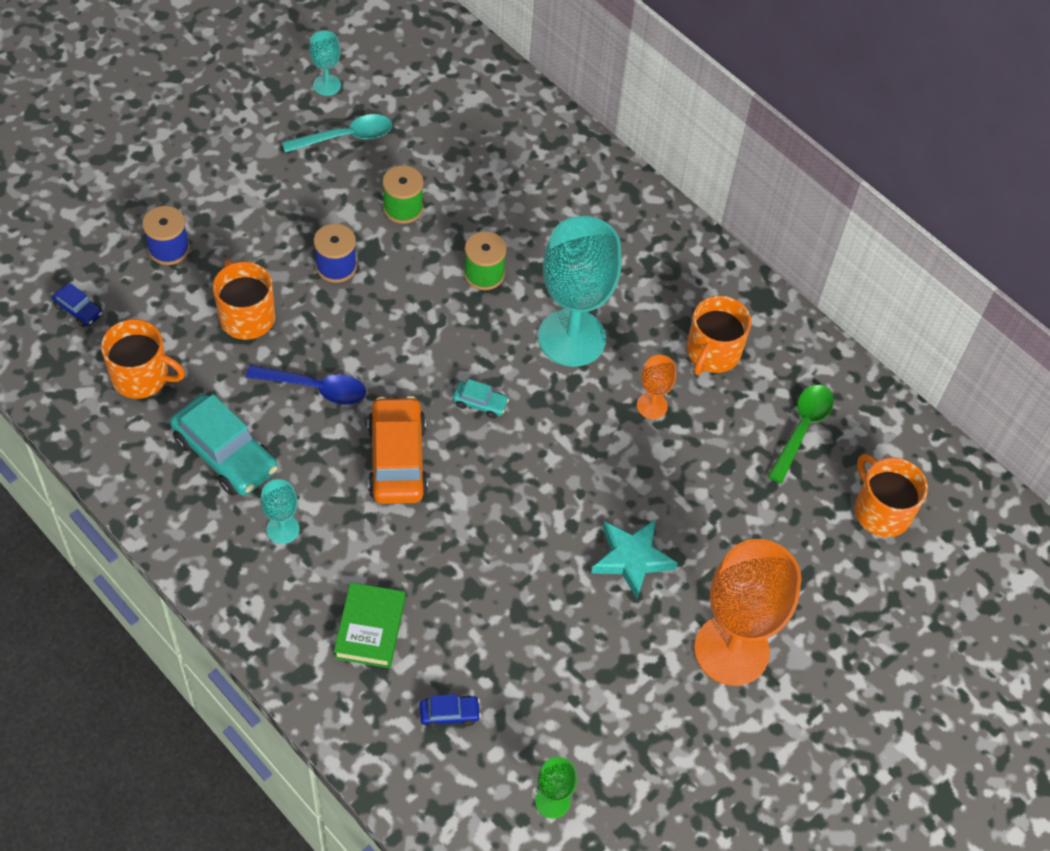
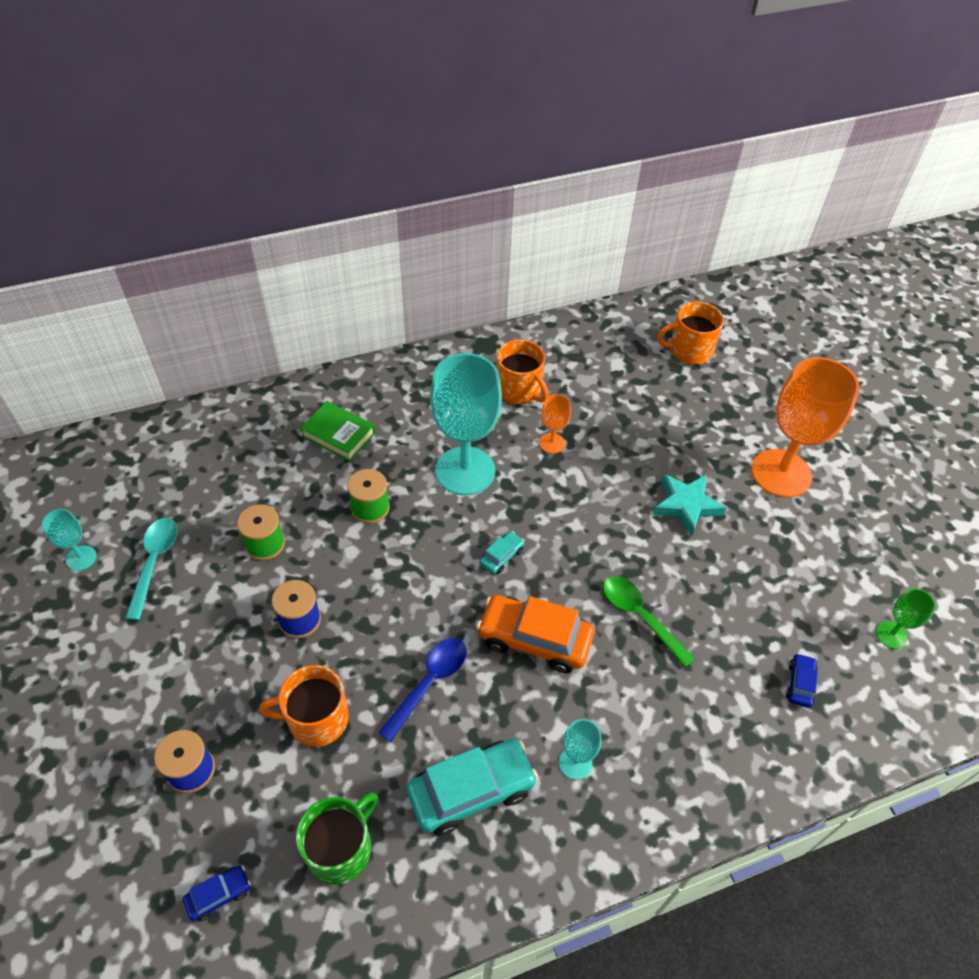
camera: 65 degrees left, 5 degrees down
orange mug [101,319,185,399] -> green mug [296,792,378,885]
green book [334,582,405,668] -> green book moved to [300,401,375,461]
green spoon [768,385,834,483] -> green spoon moved to [603,576,695,667]

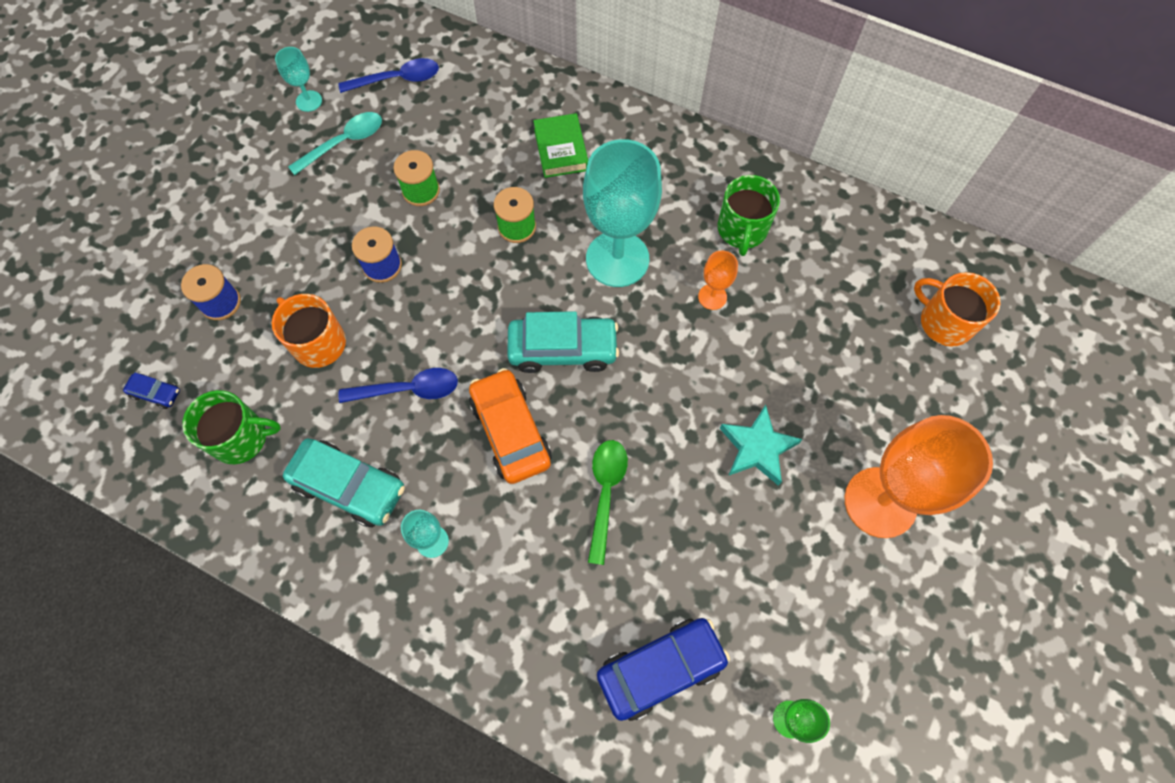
camera: 50 degrees right, 15 degrees up
turquoise car [480,531,525,574] -> turquoise car [507,311,619,373], size x2.11
orange mug [496,340,549,405] -> green mug [718,175,780,256]
blue car [786,653,818,708] -> blue car [597,618,730,721], size x2.11
none -> blue spoon [339,58,439,93]

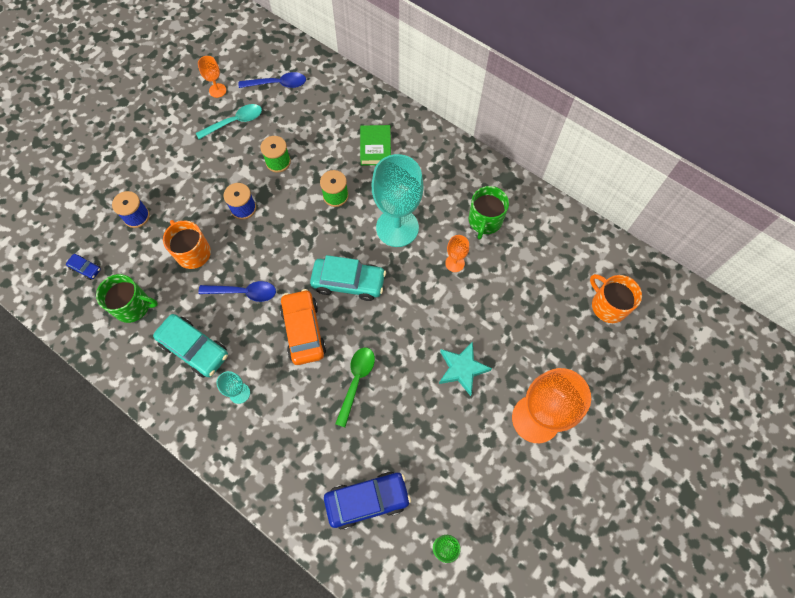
camera: 10 degrees right, 0 degrees up
turquoise goblet [275,47,322,112] -> orange goblet [198,56,226,98]

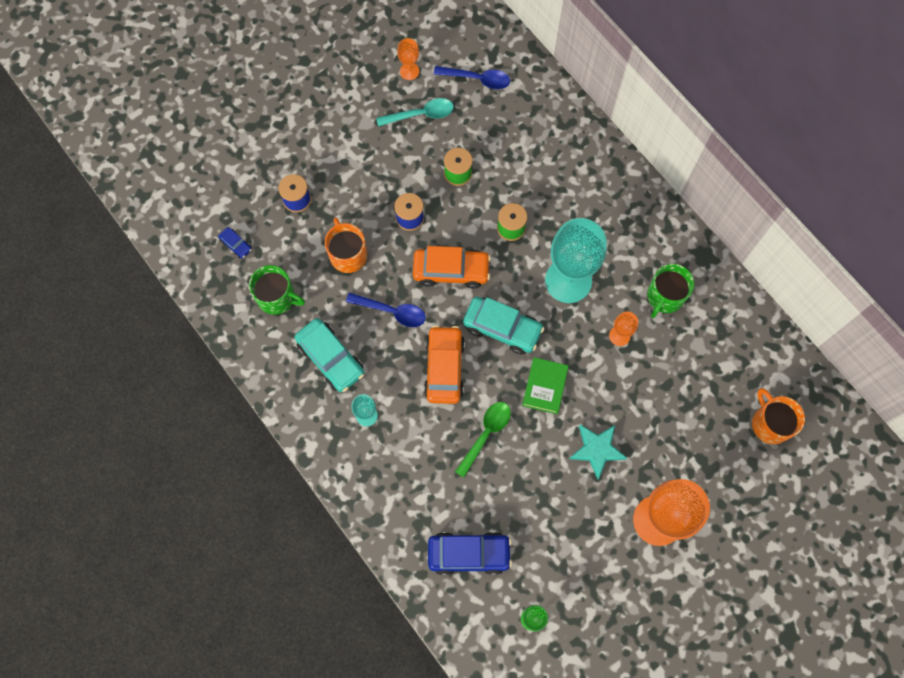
camera: 15 degrees right, 5 degrees up
green book [360,125,391,166] -> green book moved to [522,357,569,414]
none -> orange car [413,246,491,289]

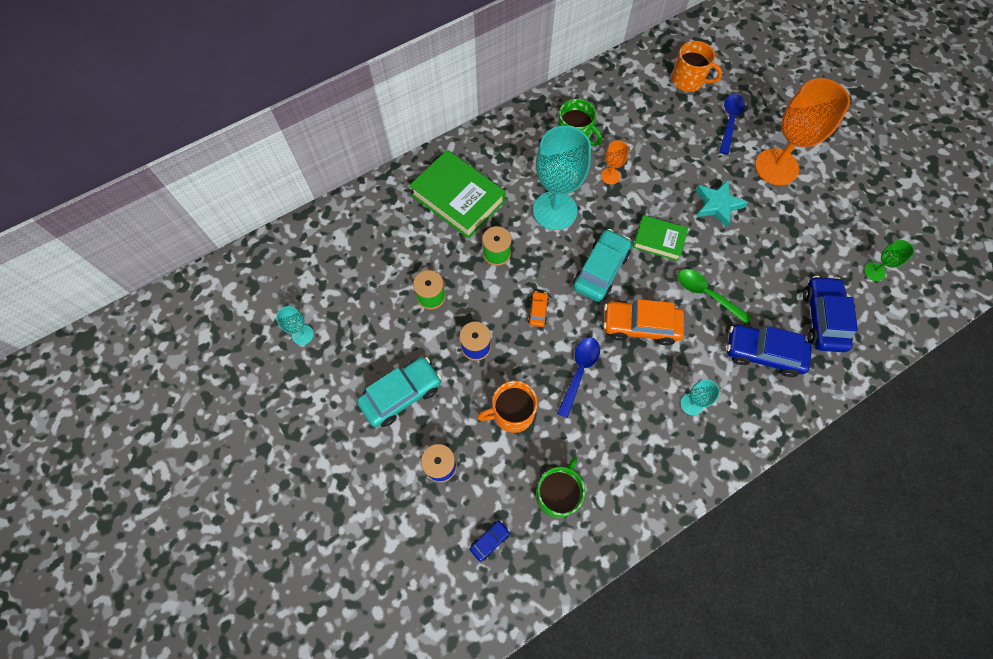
camera: 85 degrees left, 5 degrees down
turquoise car [294,318,364,392] -> turquoise car moved to [357,357,442,427]
turquoise spoon [376,98,454,126] -> none
orange goblet [397,38,419,80] -> turquoise goblet [276,306,314,345]
orange car [413,246,491,289] -> orange car [528,291,549,327], size x0.47
blue spoon [434,66,510,89] -> blue spoon moved to [719,94,745,155]
orange mug [752,388,805,444] -> orange mug turned 135 degrees counterclockwise [671,41,722,92]
none -> green book [409,150,506,239]
none -> blue car [727,325,812,377]

